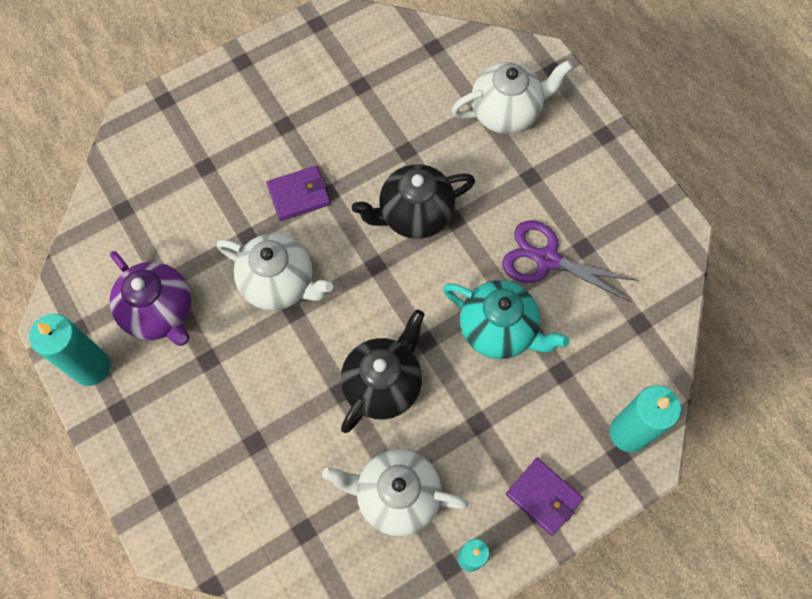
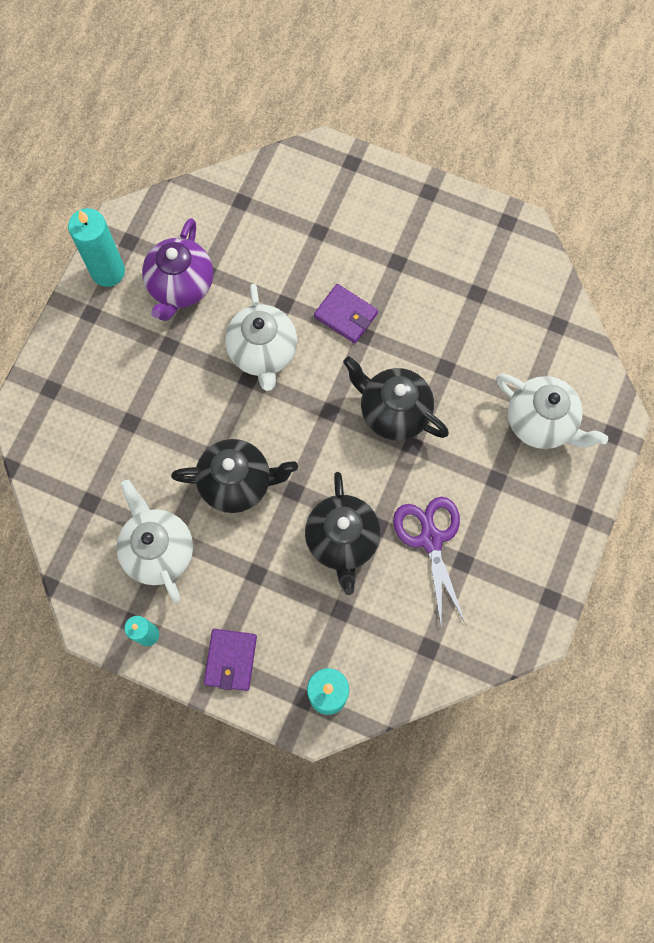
camera: 55 degrees right, 5 degrees up
turquoise teapot [443,280,569,359] -> black teapot [305,472,380,595]

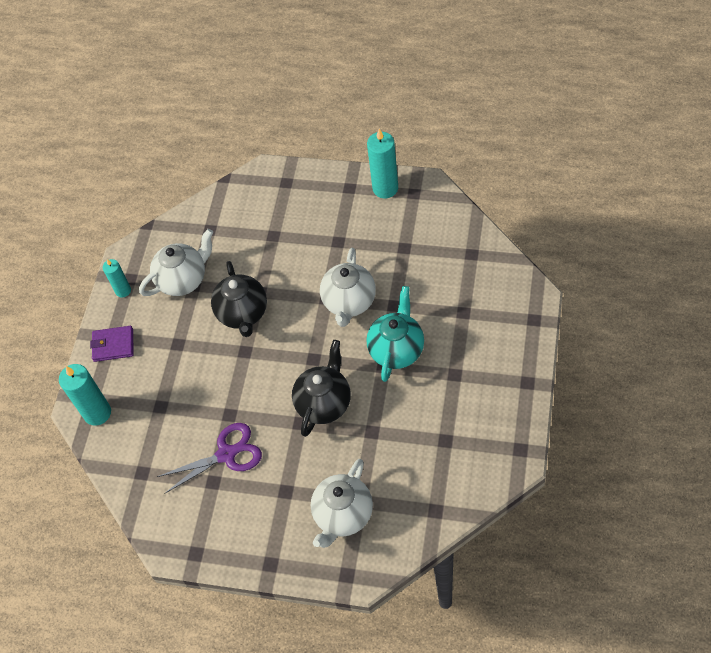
camera: 85 degrees right, 15 degrees down
purple teapot [142,218,213,321] -> none
white teapot [225,284,297,391] -> white teapot turned 60 degrees counterclockwise [320,248,376,327]
black teapot [305,472,380,595] -> none
purple wallet [314,284,378,343] -> turquoise teapot [366,286,424,382]

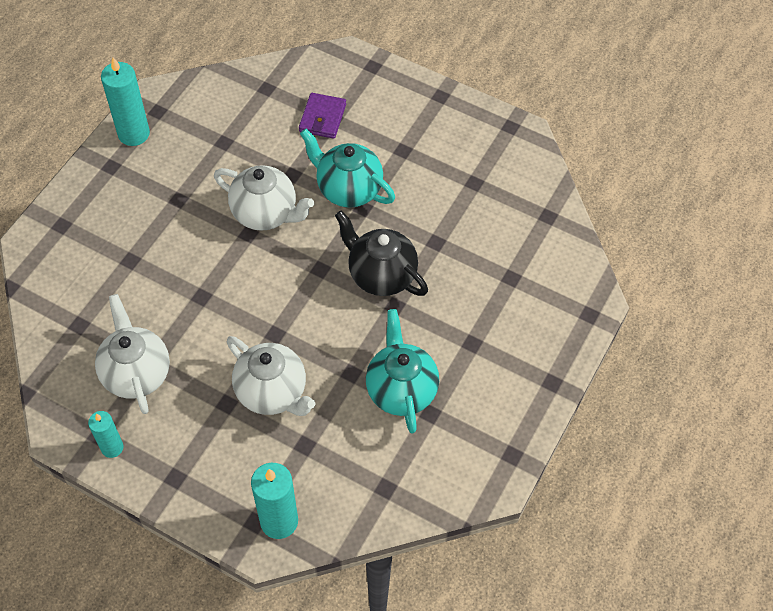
camera: 80 degrees left, 0 degrees up
purple wallet [90,326,134,362] -> purple wallet moved to [299,93,346,139]
purple scissors [157,423,262,494] -> turquoise teapot [366,309,439,434]
black teapot [211,261,267,337] -> none
white teapot [311,459,373,548] -> white teapot moved to [227,336,316,416]

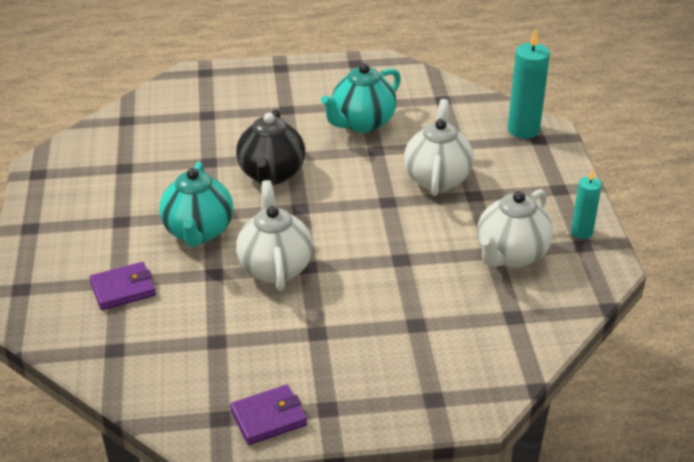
camera: 125 degrees left, 20 degrees down
turquoise candle [101,57,150,146] -> purple wallet [230,385,307,445]

